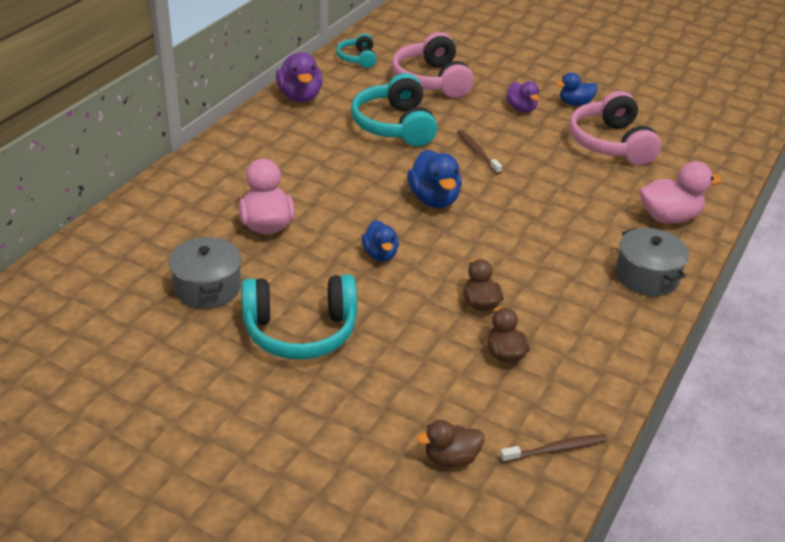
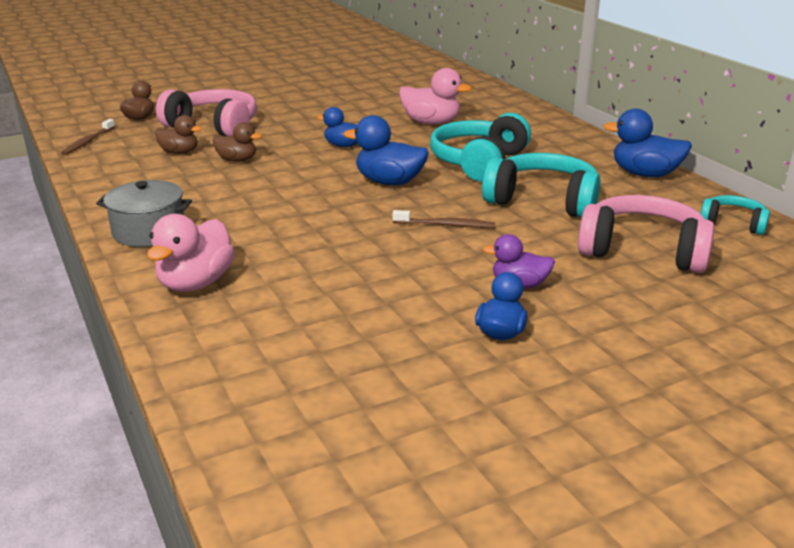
camera: 125 degrees right, 10 degrees down
grey pot [169,237,241,309] -> none
turquoise headphones [241,274,357,360] -> turquoise headphones moved to [430,113,531,182]
purple duck [276,52,323,102] -> blue duck [603,109,692,177]
pink headphones [569,91,661,165] -> pink headphones moved to [156,89,257,136]

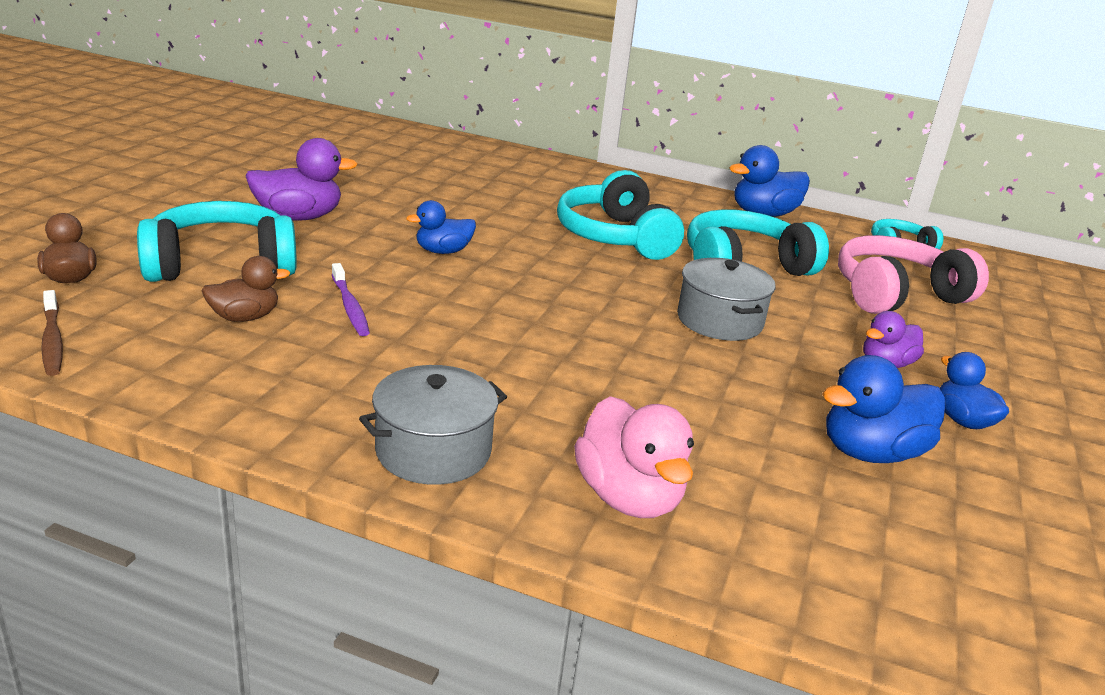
camera: 45 degrees left, 0 degrees up
pink headphones [156,89,257,136] -> turquoise headphones [137,201,297,282]
brown duck [212,122,262,162] -> purple toothbrush [332,263,370,336]
blue duck [343,115,429,185] -> blue duck moved to [823,355,946,463]
brown toothbrush [392,210,495,228] -> grey pot [677,258,775,341]
pink duck [399,68,472,125] -> none
none -> purple duck [246,138,358,221]

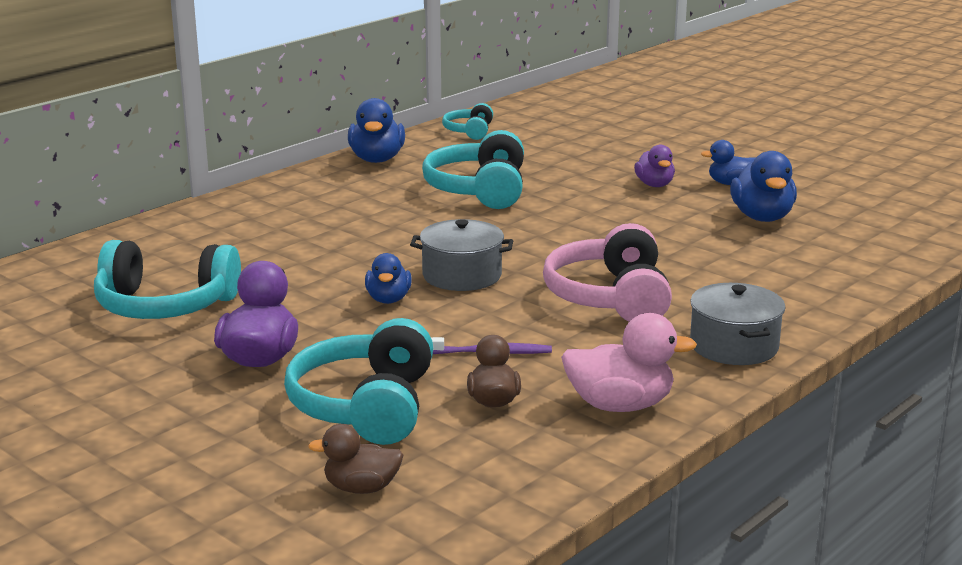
camera: 65 degrees left, 5 degrees down
brown toothbrush [41,290,63,376] -> none
turquoise headphones [557,170,684,260] -> turquoise headphones moved to [94,240,241,319]
pink duck [574,396,694,518] -> pink duck moved to [561,313,697,412]
grey pot [677,258,775,341] -> grey pot moved to [410,219,513,291]
pink headphones [838,235,989,314] -> pink headphones moved to [543,223,672,322]

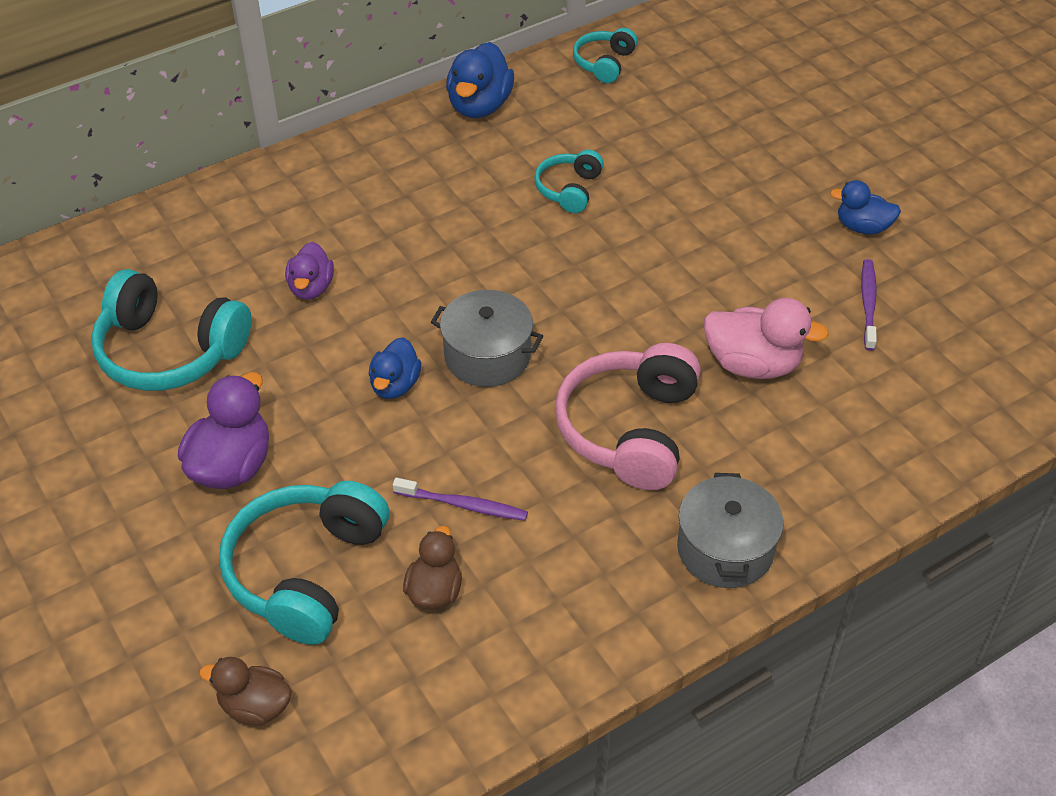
camera: 15 degrees right, 25 degrees up
turquoise headphones [422,130,524,209] -> turquoise headphones [534,150,604,213], size x0.54
pink duck [561,313,697,412] -> pink duck moved to [704,298,829,379]
purple duck [634,145,675,187] -> purple duck moved to [285,242,334,300]
blue duck [730,151,797,222] -> purple toothbrush [861,259,877,351]

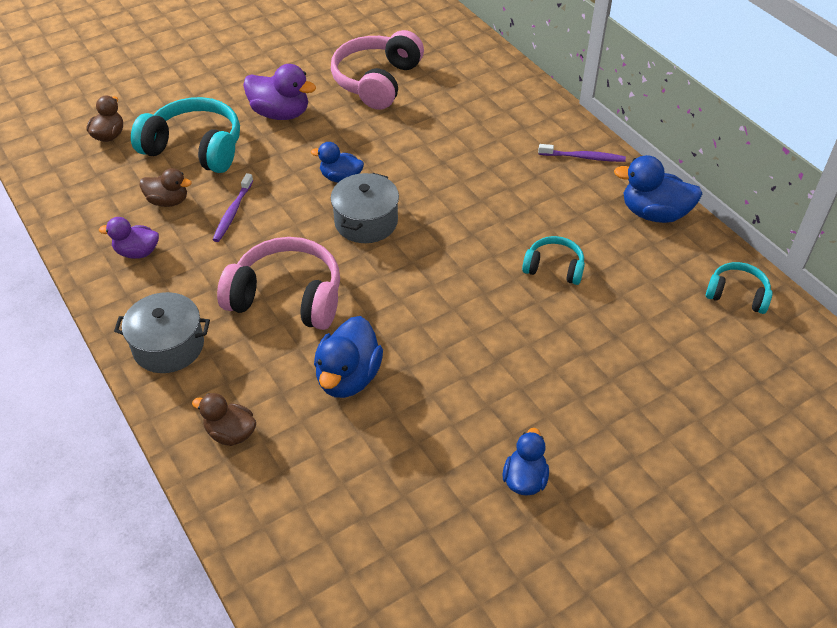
camera: 90 degrees right, 0 degrees up
turquoise headphones [91,269,252,391] -> pink headphones [331,30,424,110]
purple duck [285,242,334,300] -> purple duck moved to [99,217,159,259]
pink duck [704,298,829,379] -> blue duck [314,316,383,398]
purple toothbrush [861,259,877,351] -> purple toothbrush moved to [538,144,626,162]
none -> brown duck [192,393,256,446]

